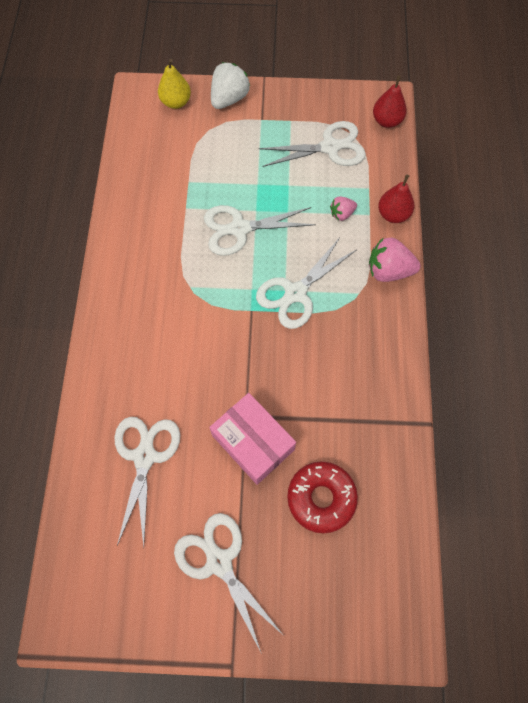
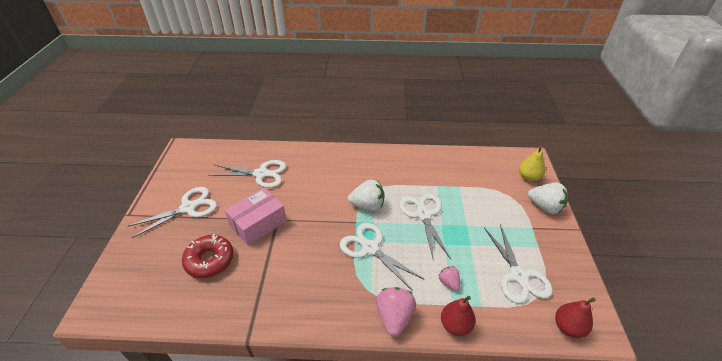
camera: 90 degrees right, 25 degrees down
none -> white strawberry [348,180,385,211]

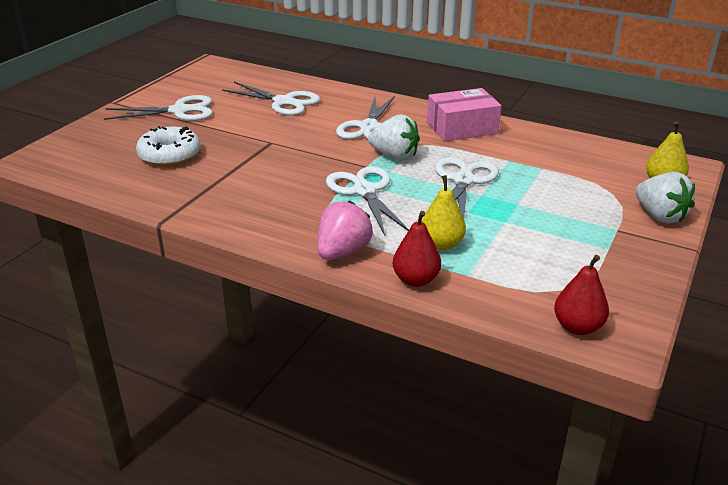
camera: 25 degrees right, 10 degrees down
red donut [182,234,234,278] -> white donut [136,126,201,166]
pink box [225,188,287,246] -> pink box moved to [427,88,502,141]
pink strawberry [438,266,460,291] -> yellow pear [421,175,466,250]
white scissors [484,224,553,304] -> white scissors moved to [336,96,395,139]

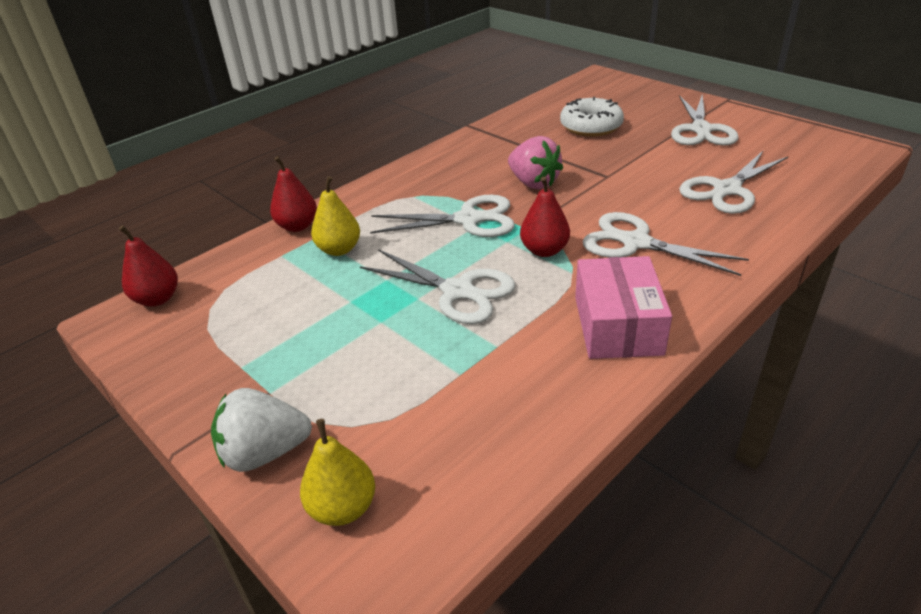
camera: 110 degrees right, 5 degrees up
pink strawberry [317,200,373,260] -> pink strawberry moved to [508,136,563,189]
white strawberry [368,114,420,160] -> red pear [520,176,570,257]

